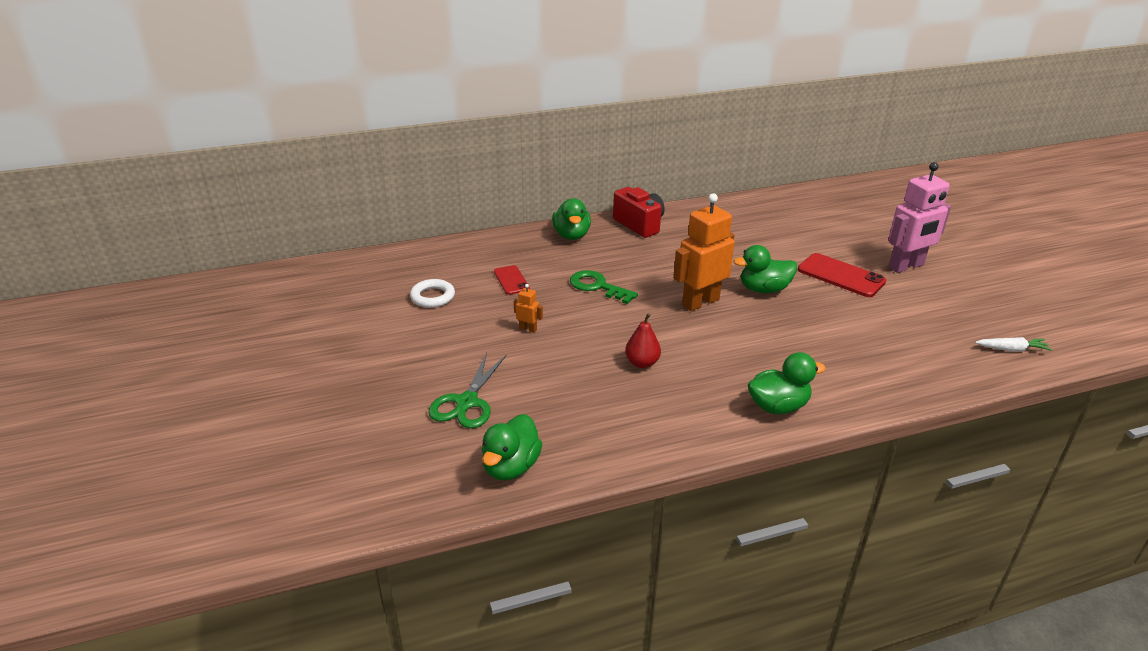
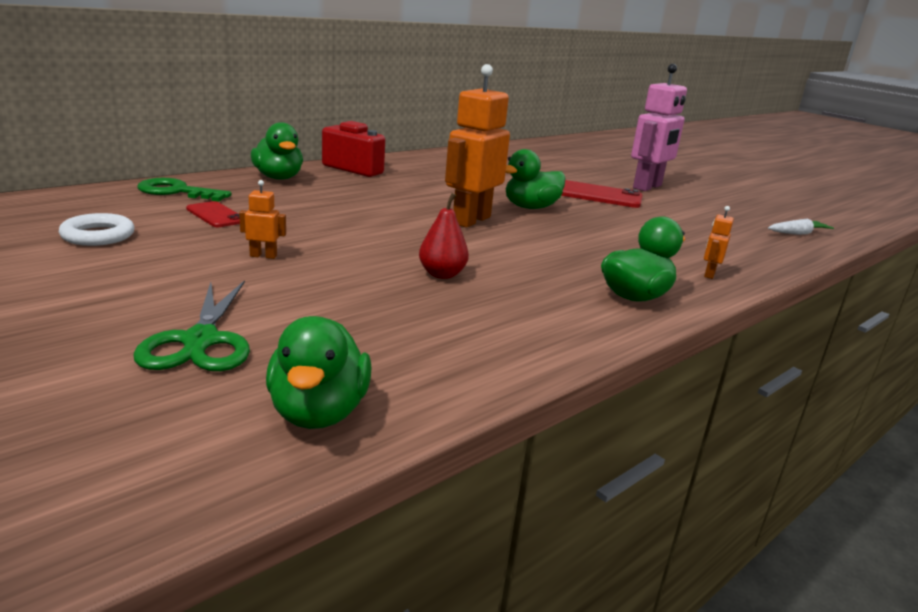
camera: 25 degrees left, 10 degrees down
green key [570,270,638,304] -> green key moved to [138,178,232,202]
none -> orange robot [704,206,734,279]

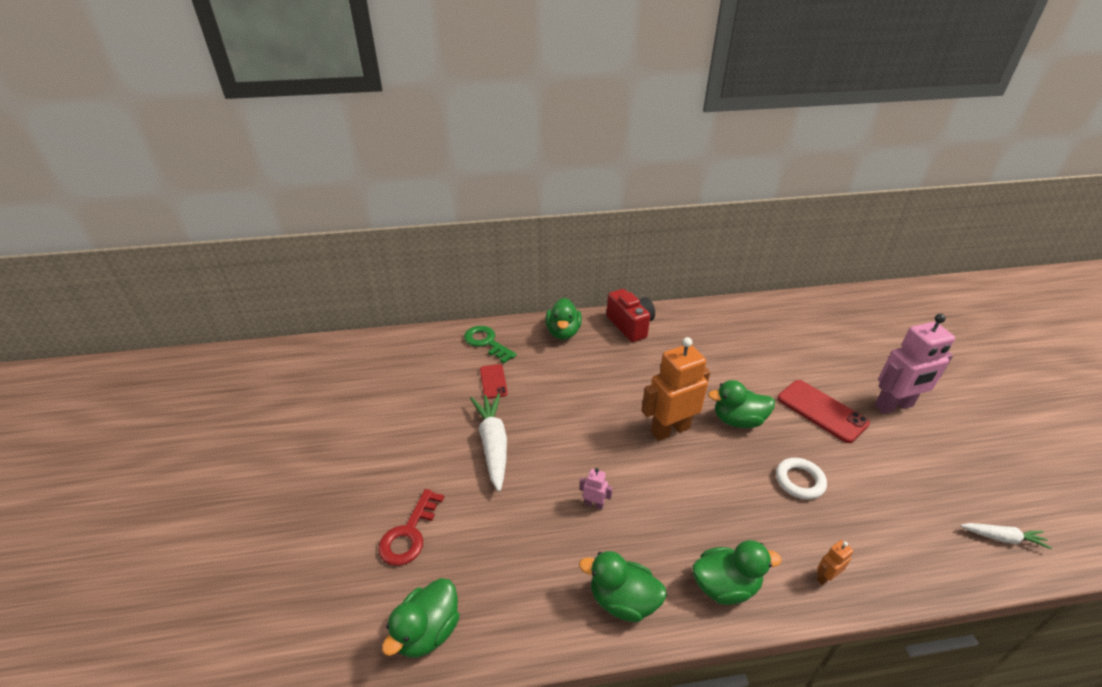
camera: 35 degrees right, 15 degrees up
white ring [59,213,135,246] -> white ring moved to [776,458,827,499]
green scissors [133,280,250,371] -> red key [378,489,444,566]
orange robot [239,180,286,259] -> white carrot [470,393,507,492]
red pear [419,193,469,279] -> pink robot [579,468,613,510]
none -> green duck [579,551,667,622]

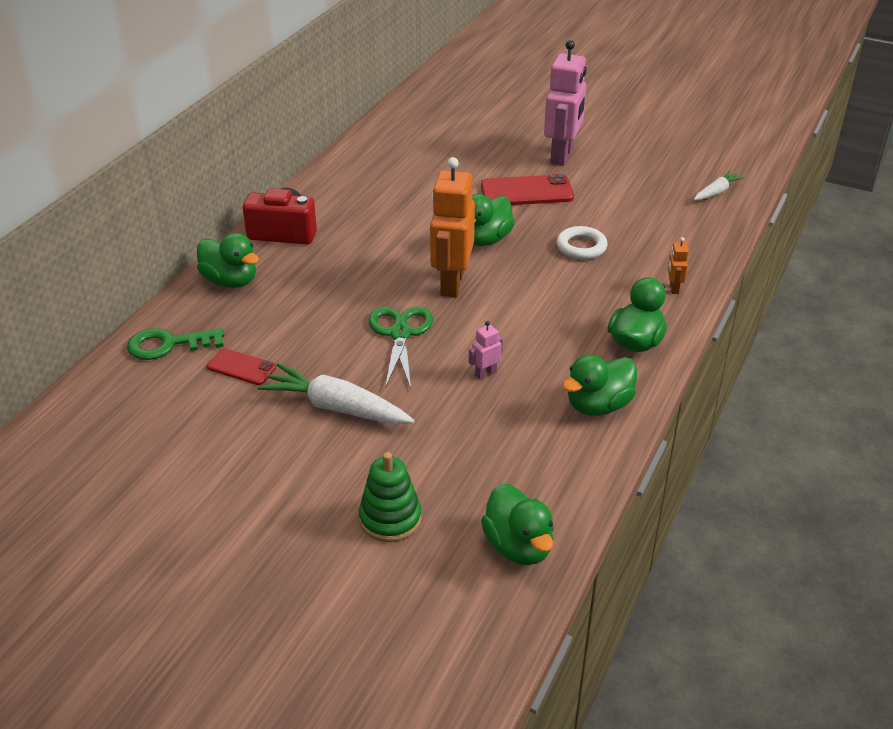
camera: 55 degrees left, 0 degrees up
red key [378,489,444,566] -> green stacking toy [359,452,422,542]
none -> green scissors [368,307,433,389]

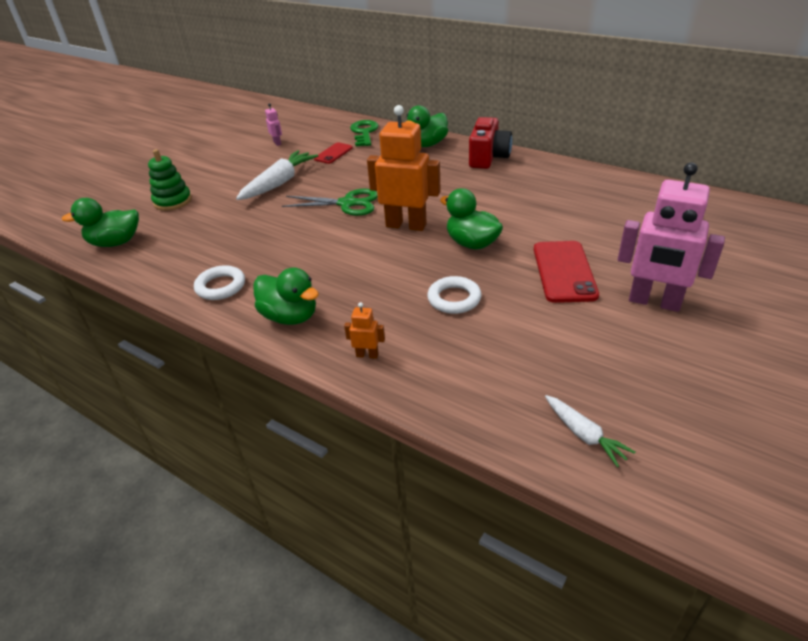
camera: 100 degrees right, 0 degrees up
pink robot [469,321,503,380] -> pink robot moved to [265,103,282,146]
green duck [562,354,637,416] -> white ring [194,265,245,300]

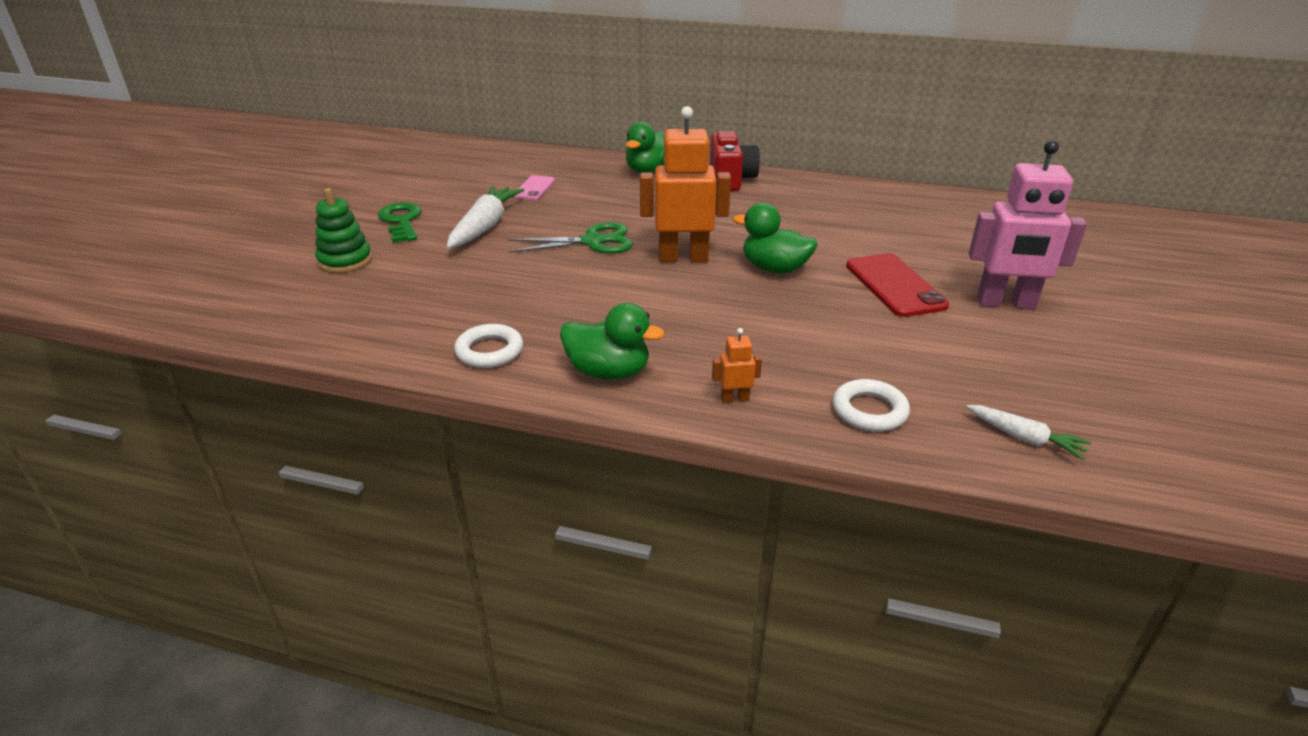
camera: 20 degrees left, 5 degrees down
green duck [62,198,139,247] -> none
pink robot [265,103,282,146] -> none
red phone [314,142,353,164] -> pink phone [513,175,555,200]
green key [350,120,379,146] -> green key moved to [378,202,422,243]
white ring [427,276,481,314] -> white ring moved to [833,379,910,432]

